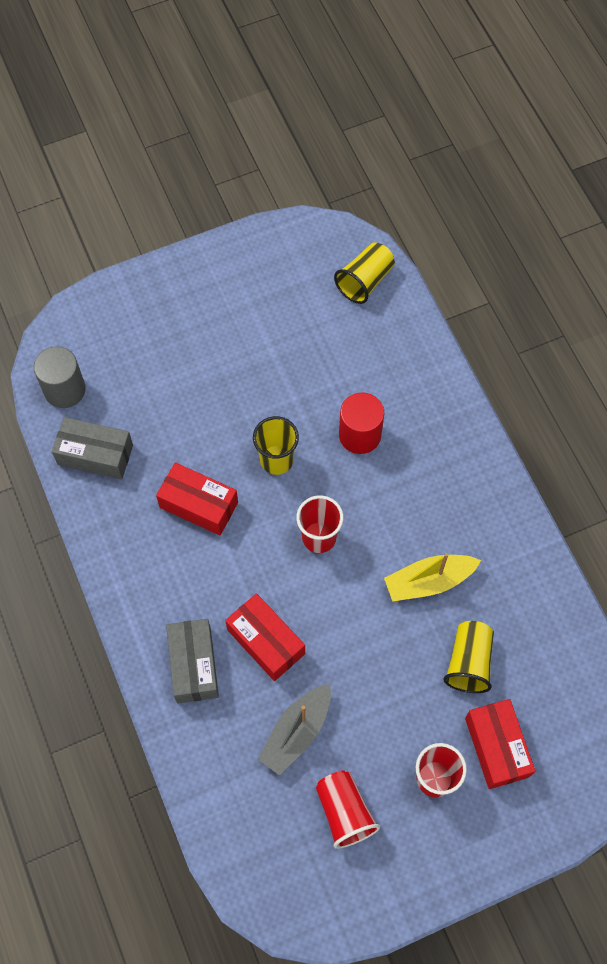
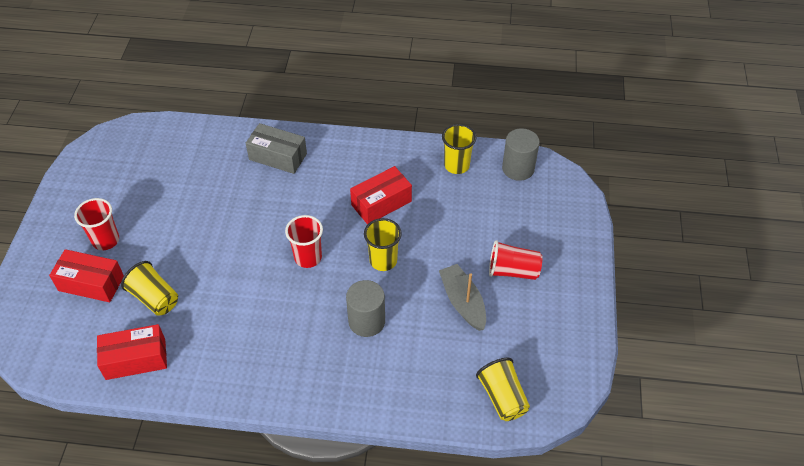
camera: 120 degrees right, 15 degrees down
grey box [52,417,133,480] -> yellow cup [442,124,477,174]
red box [225,593,305,681] -> red box moved to [97,324,167,380]
grey boat [258,684,331,776] -> grey boat moved to [439,264,486,331]
red cup [316,770,380,849] -> red cup moved to [489,240,543,280]
red cylinder [339,393,384,454] -> grey cylinder [346,280,385,337]
yellow boat [384,553,481,601] -> none

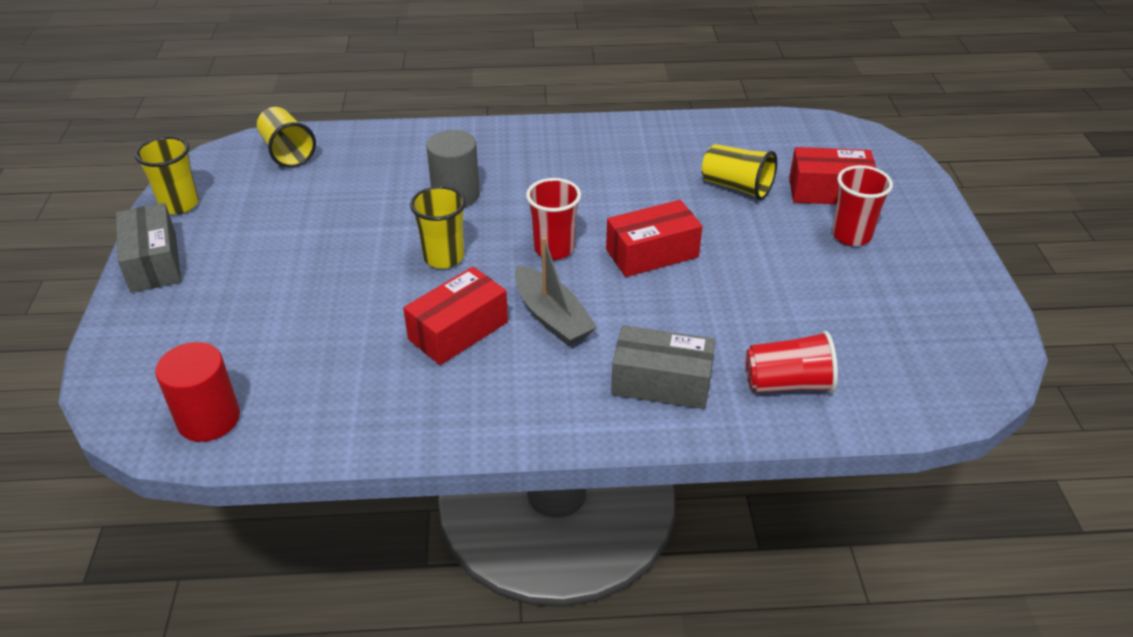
camera: 170 degrees right, 10 degrees down
red box [97,324,167,380] -> red box moved to [606,200,702,277]
grey boat [439,264,486,331] -> grey boat moved to [515,237,597,346]
yellow cup [442,124,477,174] -> yellow cup moved to [135,136,199,214]
red cup [489,240,543,280] -> red cup moved to [746,331,838,393]
grey cylinder [502,128,540,181] -> red cylinder [155,342,240,442]
none -> grey box [116,203,181,293]

